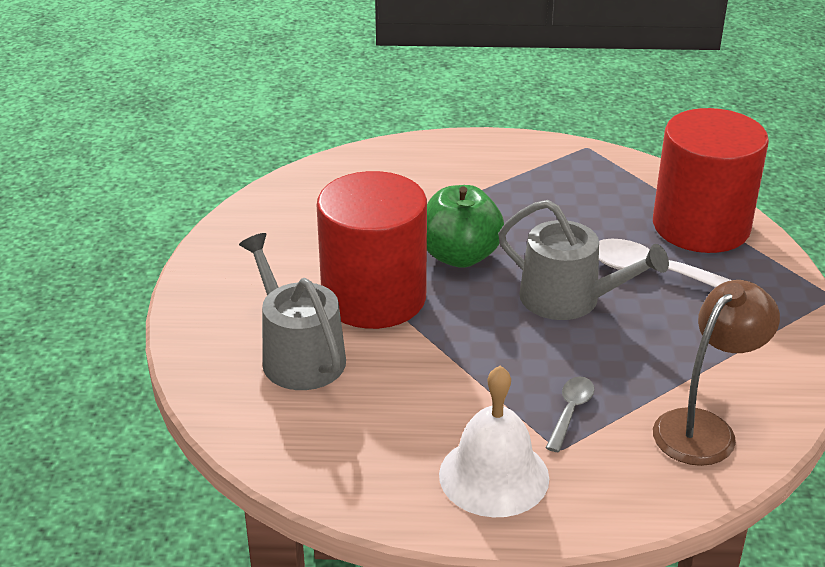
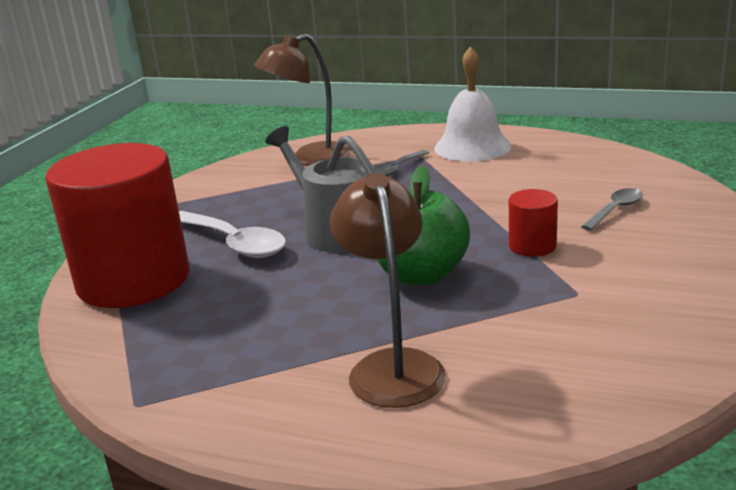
camera: 160 degrees left, 10 degrees down
grey watering can [239,233,346,390] -> grey spoon [581,188,643,231]
red cylinder [317,171,427,329] -> red cylinder [509,189,558,257], size x0.42
none -> brown lamp [330,173,446,408]

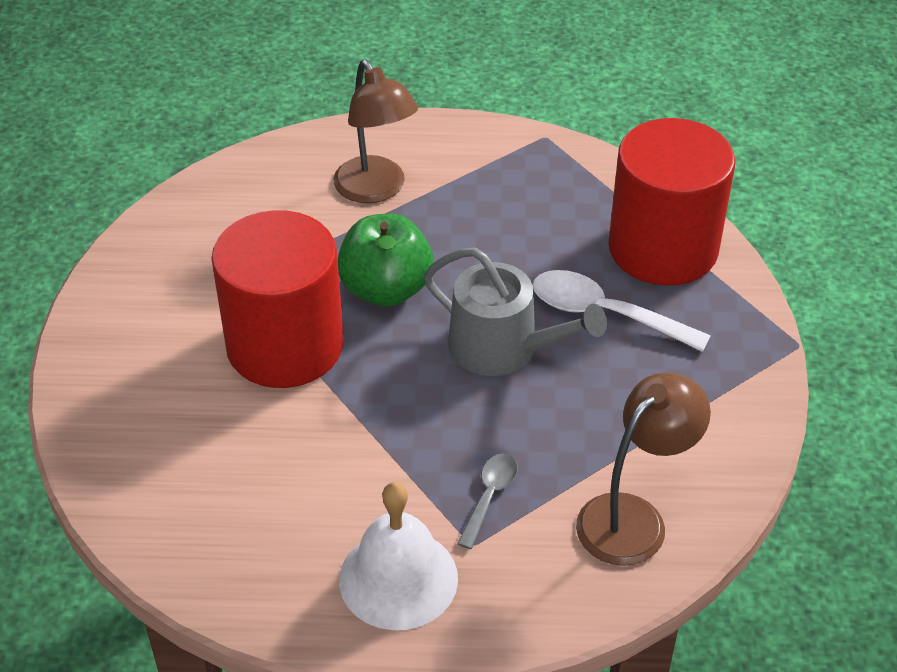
camera: 160 degrees right, 20 degrees up
red cylinder [509,189,558,257] -> red cylinder [211,210,344,388], size x2.39
grey spoon [581,188,643,231] -> none

